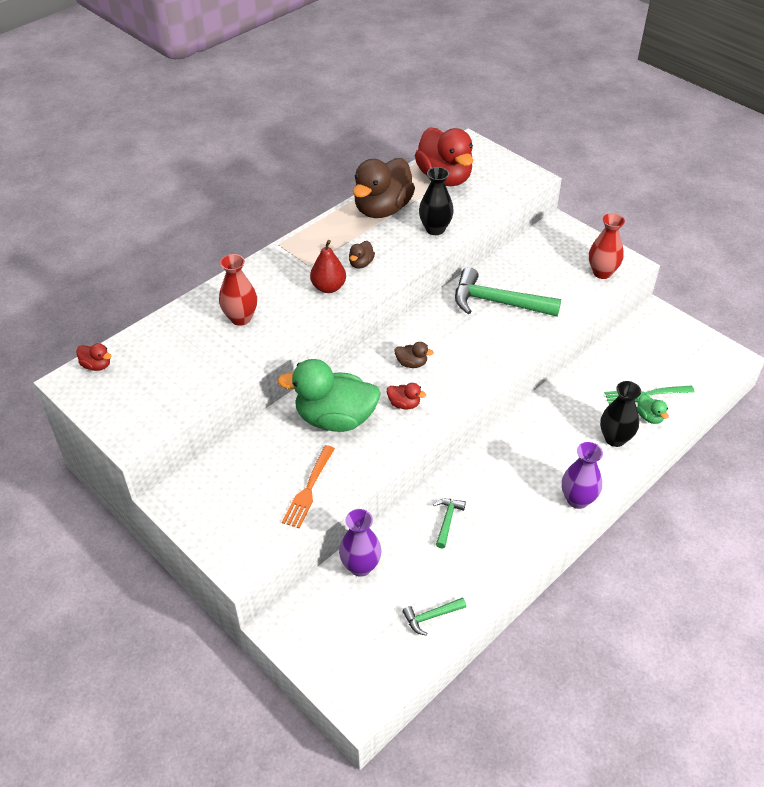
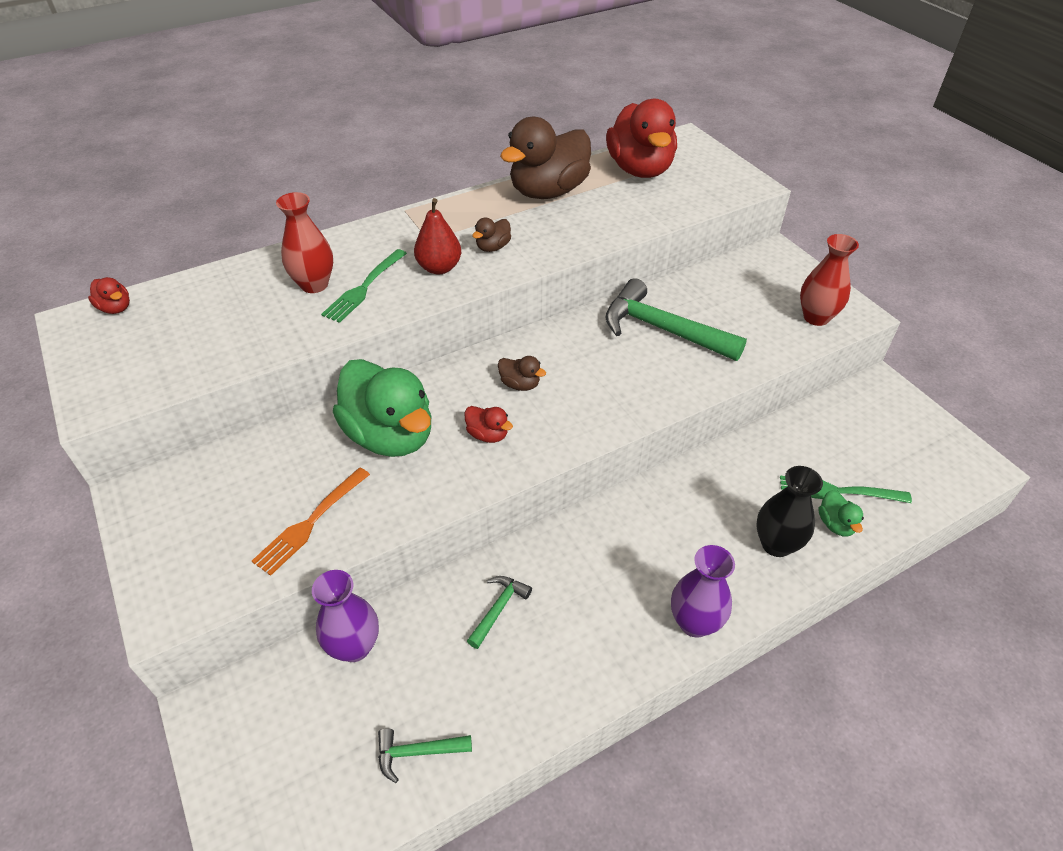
camera: 15 degrees right, 0 degrees up
green duck [277,359,381,432] -> green duck turned 150 degrees counterclockwise [333,359,431,457]
black vase [419,167,454,235] -> none
none -> green fork [321,249,407,323]

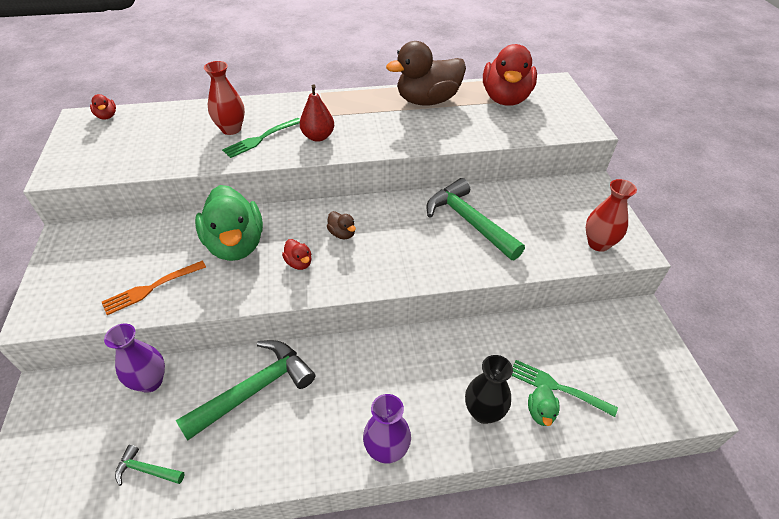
camera: 20 degrees right, 0 degrees up
green hammer [467,576,532,649] -> green hammer [176,340,315,440], size x2.12
brown duck [472,217,511,252] -> none

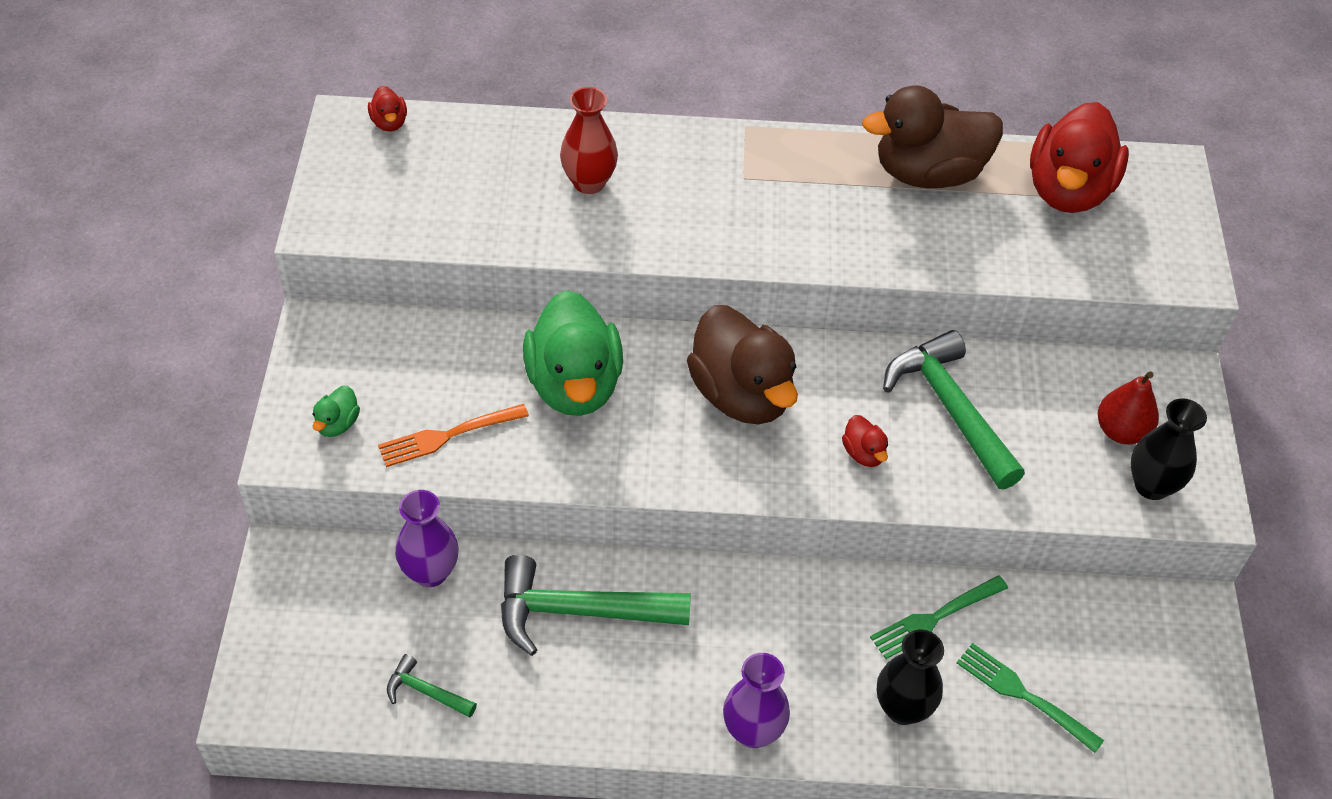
camera: 10 degrees right, 5 degrees up
green hammer [176,340,315,440] -> green hammer turned 150 degrees counterclockwise [501,555,691,656]
green fork [222,118,300,158] -> green fork moved to [870,575,1008,659]
red duck [282,239,312,270] -> red duck moved to [842,415,888,467]
red pear [300,84,334,142] -> red pear moved to [1098,372,1159,445]
brown duck [327,211,356,239] -> brown duck [687,305,798,424], size x2.40
green duck [528,384,560,426] -> green duck moved to [313,386,360,437]
red vase [586,179,637,252] -> black vase [1130,398,1207,500]

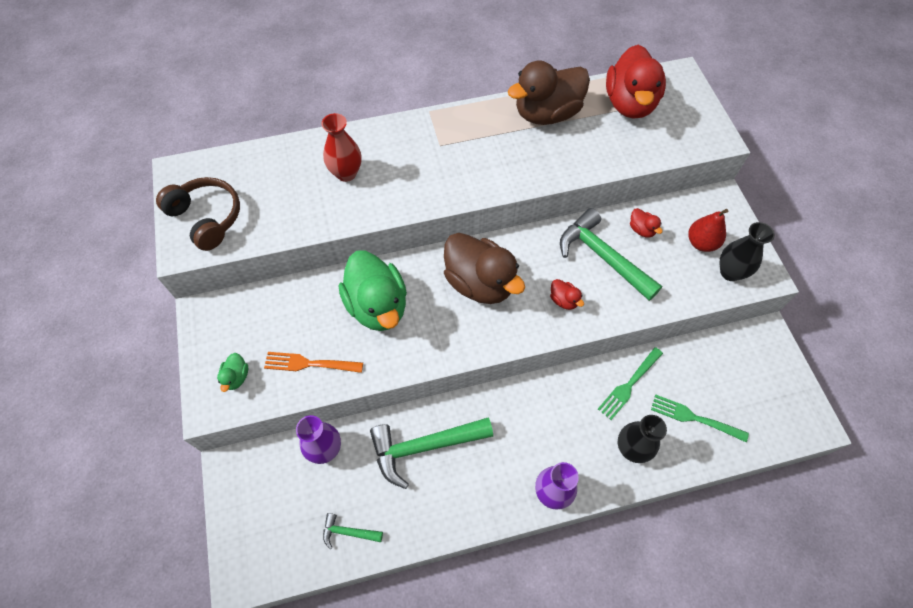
camera: 15 degrees left, 10 degrees up
red duck [368,86,407,132] -> red duck moved to [630,208,663,238]
orange fork [378,404,529,467] -> orange fork turned 45 degrees clockwise [264,352,363,373]
none -> brown headphones [156,177,240,251]

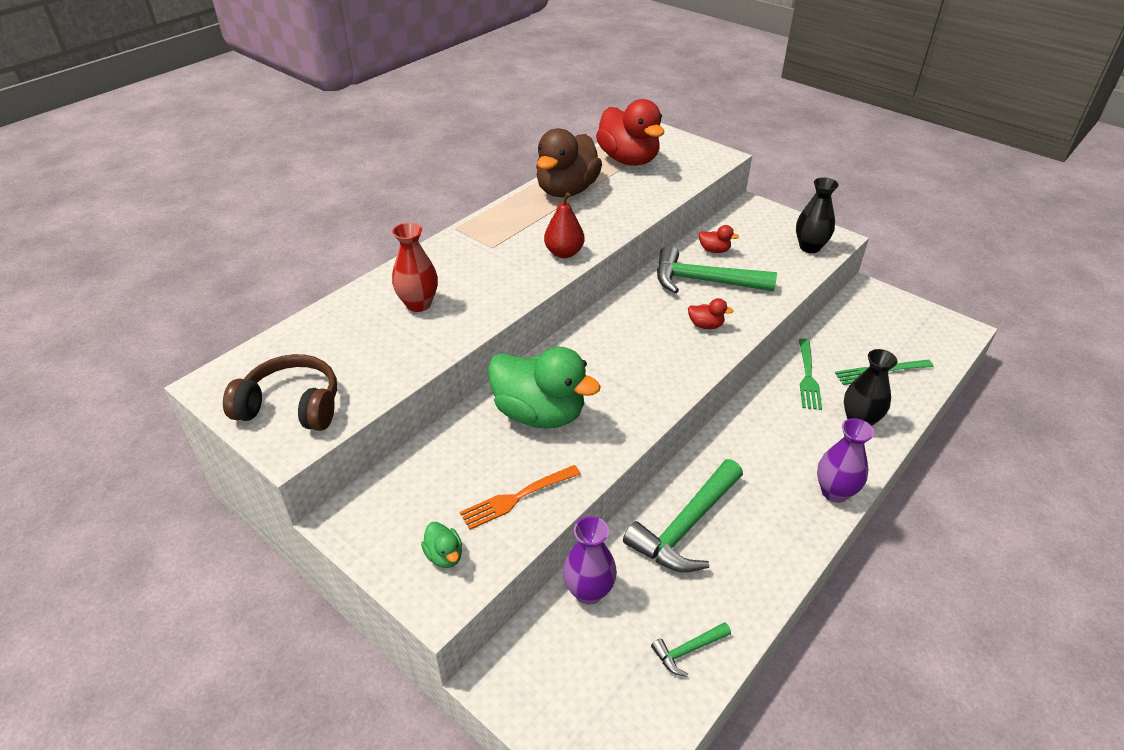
camera: 35 degrees left, 20 degrees down
brown duck [444,233,525,304] -> none
red pear [688,209,728,252] -> red pear moved to [544,192,585,258]

